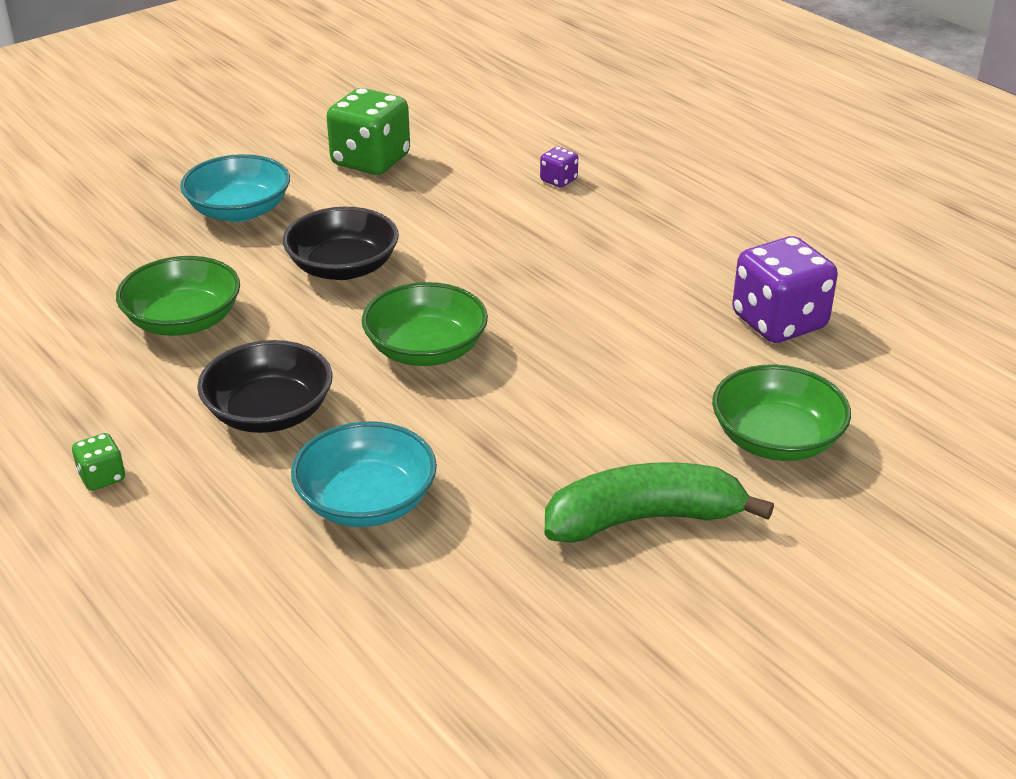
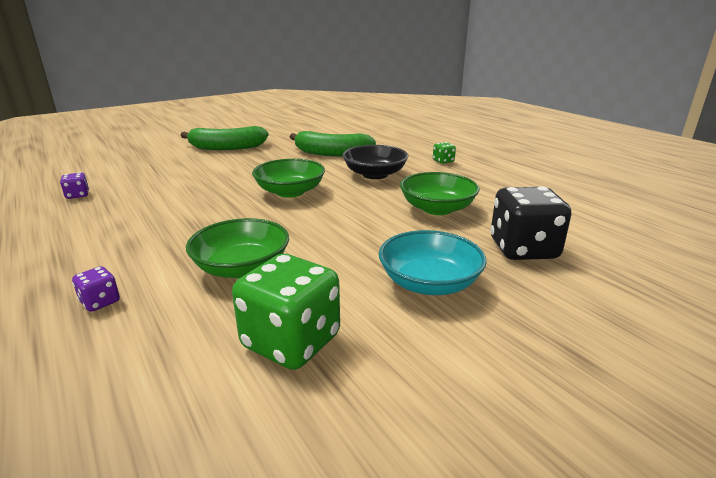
camera: 175 degrees left, 10 degrees down
black bowl [283,207,399,280] -> none
turquoise bowl [291,421,437,527] -> green banana [290,131,376,157]
green bowl [712,364,851,461] -> green bowl moved to [186,218,289,278]
purple dice [732,236,838,343] -> purple dice [60,172,89,199], size x0.46
none -> black dice [490,186,572,260]

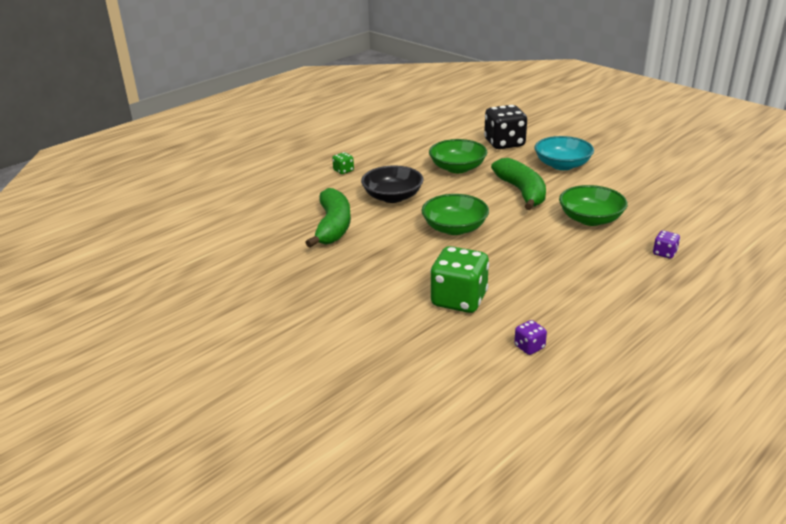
camera: 100 degrees left, 5 degrees up
green banana [180,126,269,150] -> green banana moved to [491,158,546,210]
green dice [232,254,340,370] -> green dice moved to [430,246,489,313]

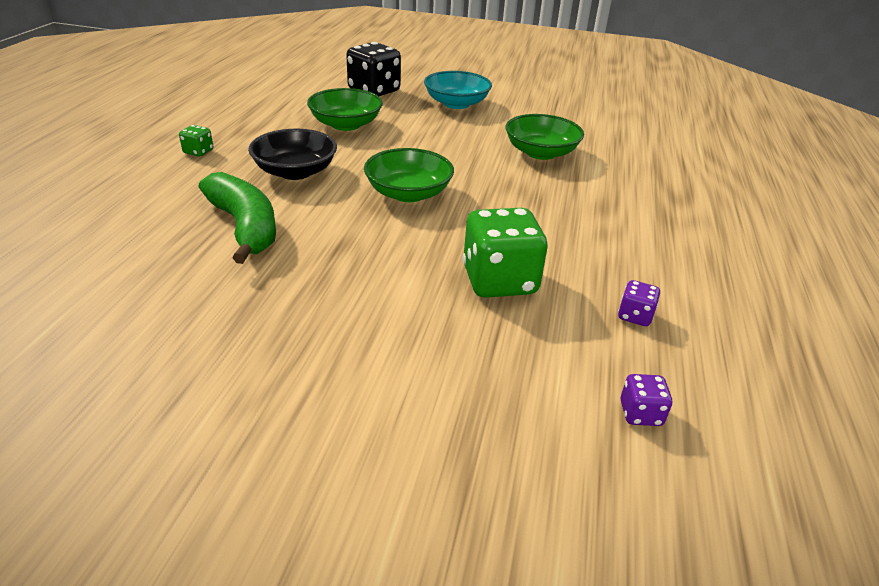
camera: 35 degrees left, 5 degrees up
green banana [491,158,546,210] -> none
purple dice [653,230,680,259] -> purple dice moved to [621,374,673,426]

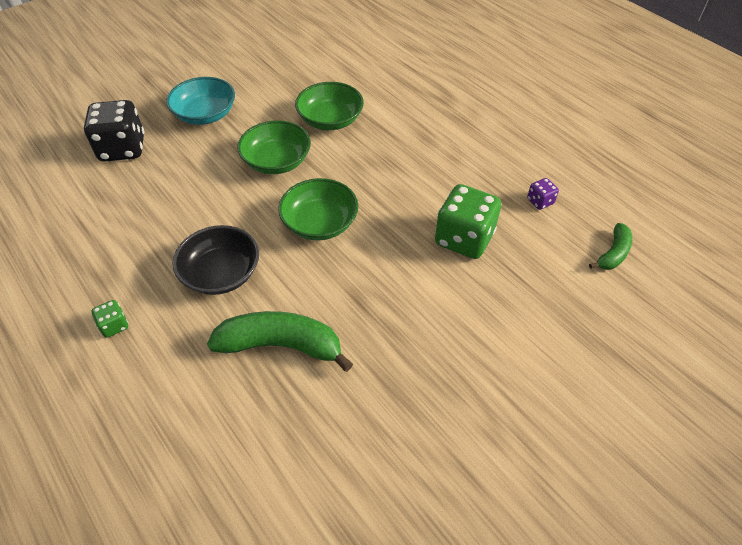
camera: 50 degrees left, 15 degrees up
green bowl [307,88,383,131] -> green bowl moved to [237,120,311,174]
purple dice [621,374,673,426] -> green banana [589,223,632,270]

